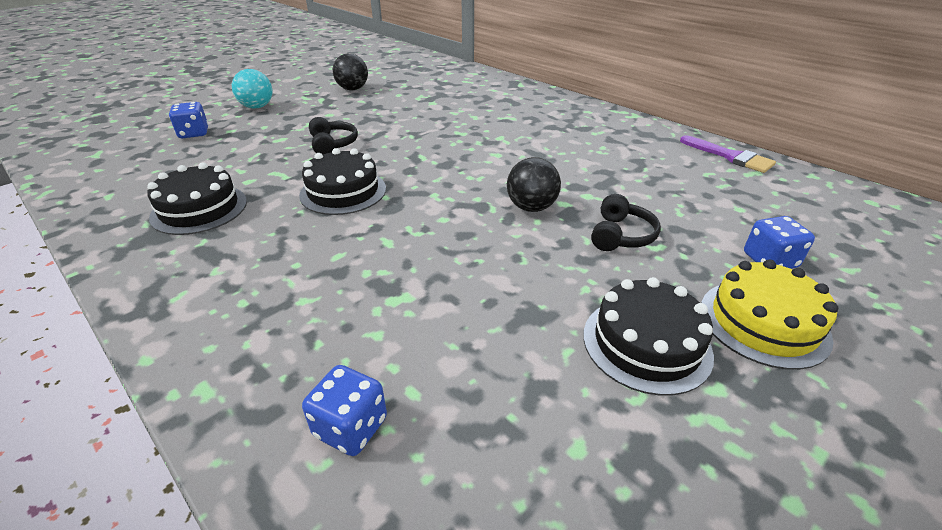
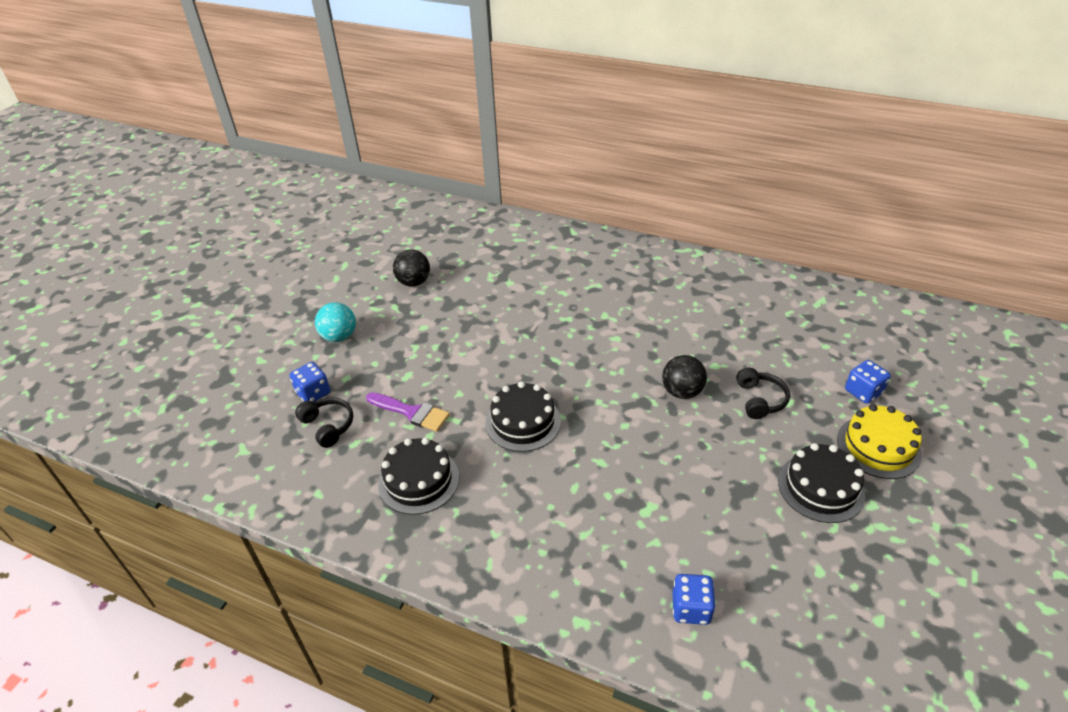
camera: 20 degrees left, 5 degrees up
black headphones [309,117,358,155] -> black headphones moved to [295,398,353,448]
purple brush [680,135,776,173] -> purple brush moved to [366,392,450,432]

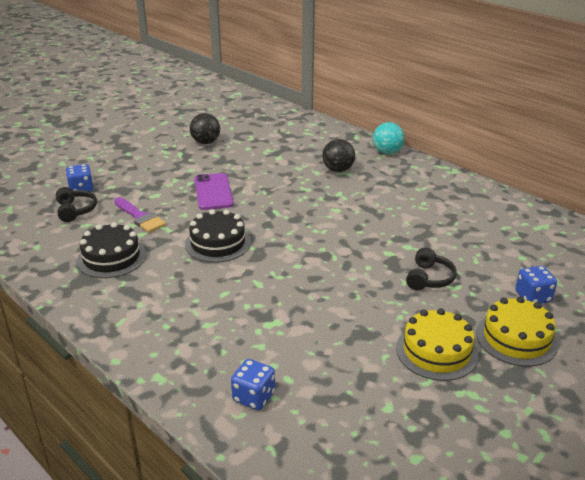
camera: 20 degrees right, 10 degrees down
turquoise ball [315,302,356,342] -> turquoise ball moved to [373,122,404,154]
black ball [662,355,707,399] -> black ball moved to [322,139,355,172]
black cake [778,443,865,523] -> yellow cake [396,308,478,381]
none -> purple phone [194,173,234,210]

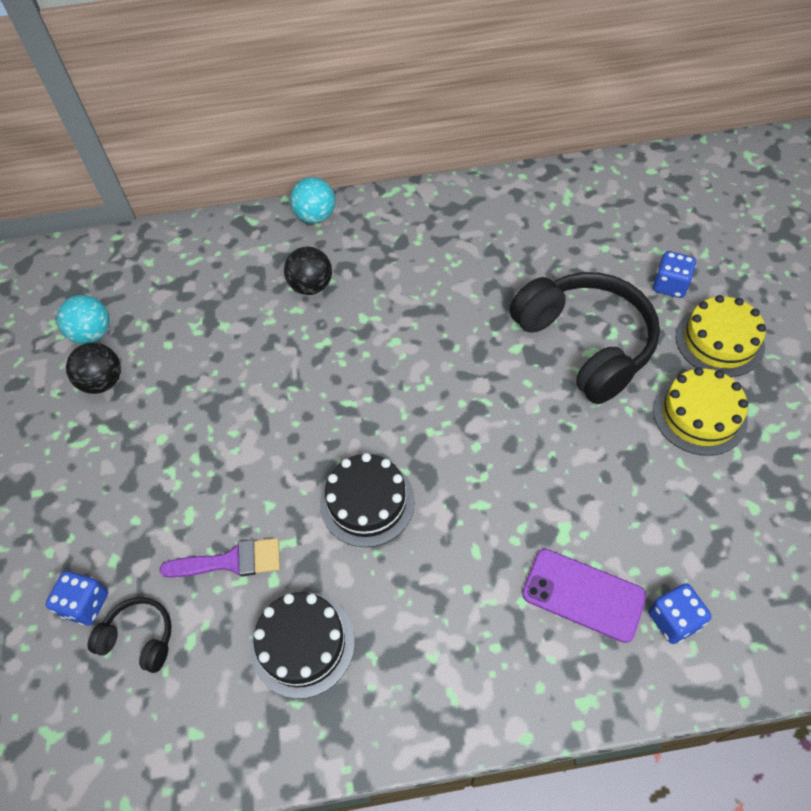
camera: 50 degrees left, 25 degrees up
purple phone [194,173,234,210] -> purple phone moved to [522,549,647,643]
black headphones [406,247,457,290] -> black headphones [510,272,660,404], size x2.17
none -> turquoise ball [57,295,110,344]

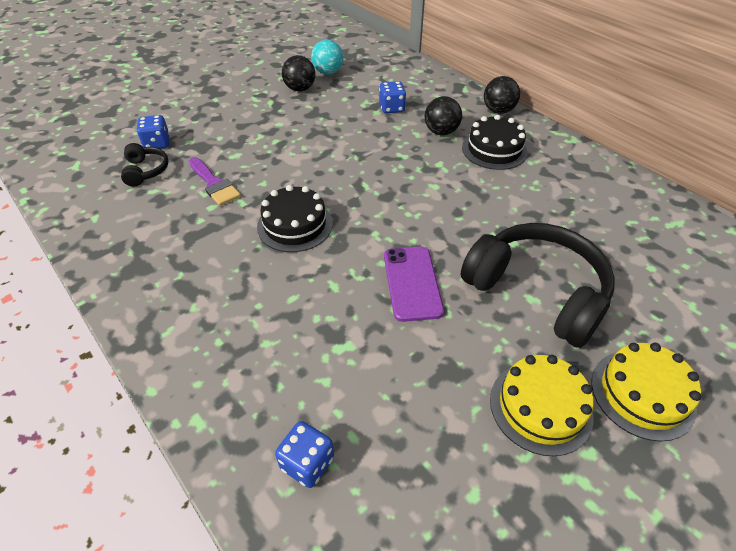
camera: 55 degrees right, 10 degrees down
black cake [251,592,355,699] -> black cake moved to [462,115,528,170]
turquoise ball [290,177,335,223] -> black ball [484,76,520,114]
black headphones [510,272,660,404] -> black headphones turned 75 degrees counterclockwise [460,223,615,348]
purple phone [522,549,647,643] -> purple phone moved to [384,246,444,322]
blue dice [653,251,696,298] -> blue dice moved to [379,81,406,113]

